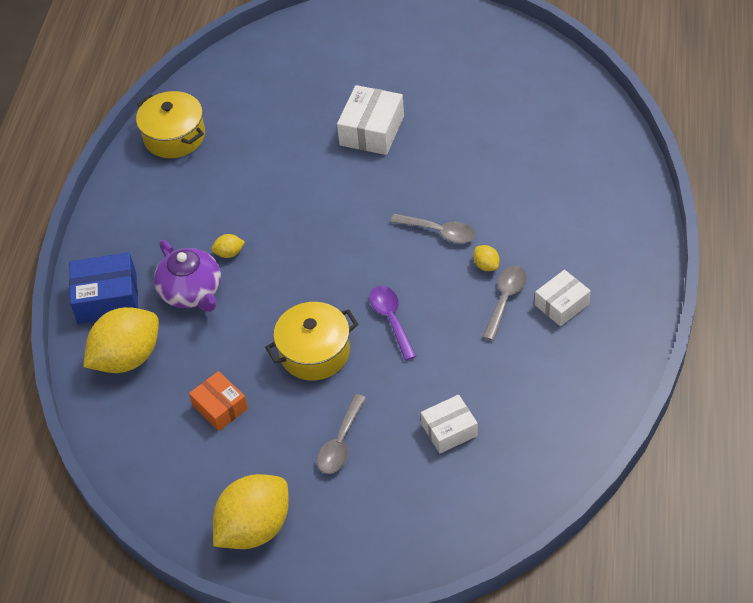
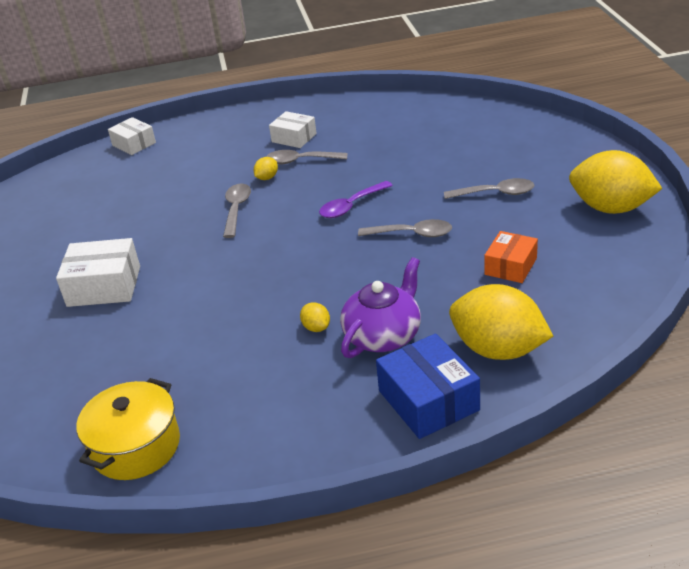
camera: 110 degrees left, 15 degrees down
yellow pot [265,302,358,380] -> grey spoon [358,219,452,237]
white box [421,395,478,454] -> white box moved to [108,117,156,155]

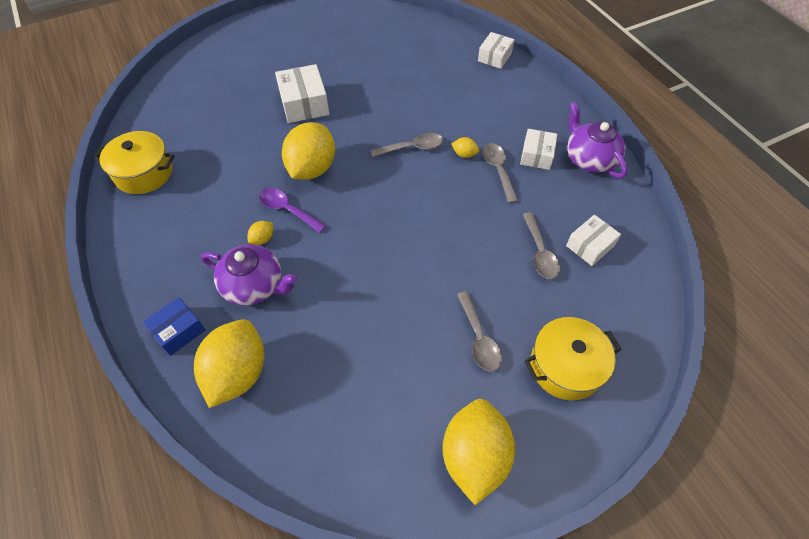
camera: 70 degrees right, 20 degrees up
purple spoon [319,181,393,218] -> purple spoon moved to [259,188,326,233]
grey spoon [358,219,452,237] -> grey spoon moved to [523,212,560,279]
blue box [376,334,480,439] -> blue box [143,297,205,356], size x0.66
orange box [484,231,538,283] -> none
none -> yellow lemon [282,122,335,179]
none -> yellow pot [524,317,622,401]
none -> white box [566,215,621,266]
none -> purple teapot [567,102,628,179]

